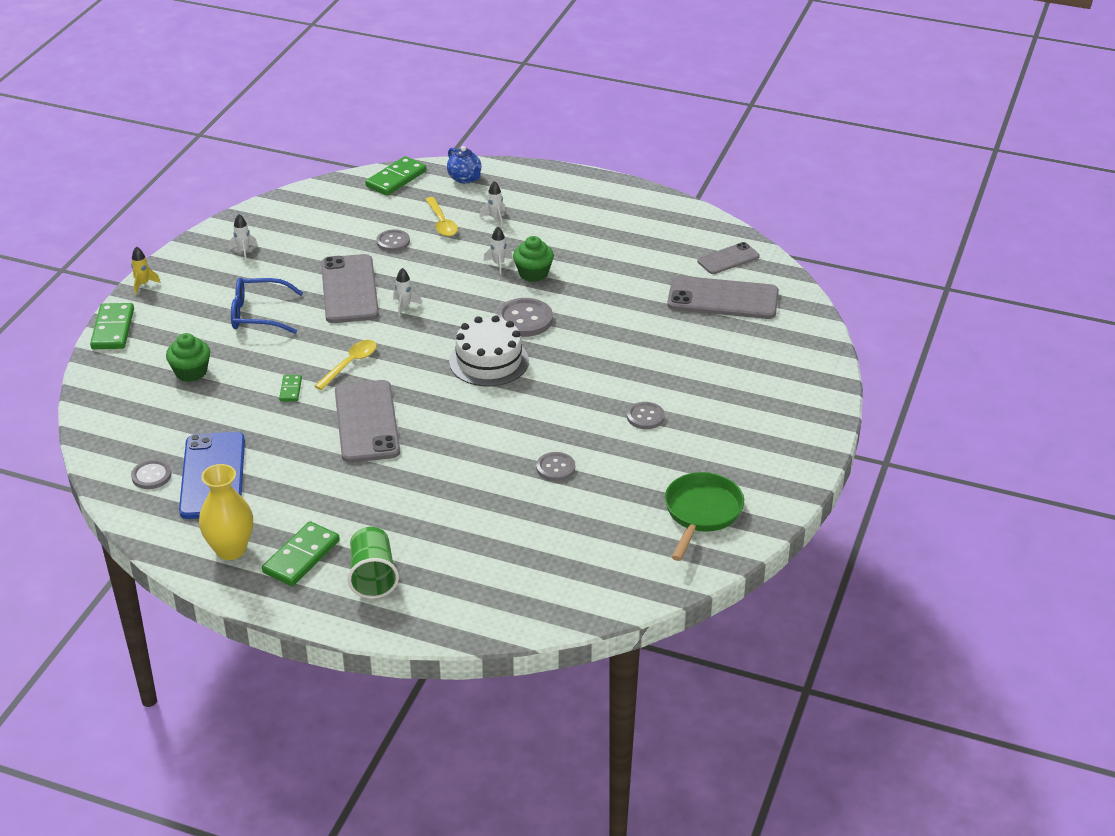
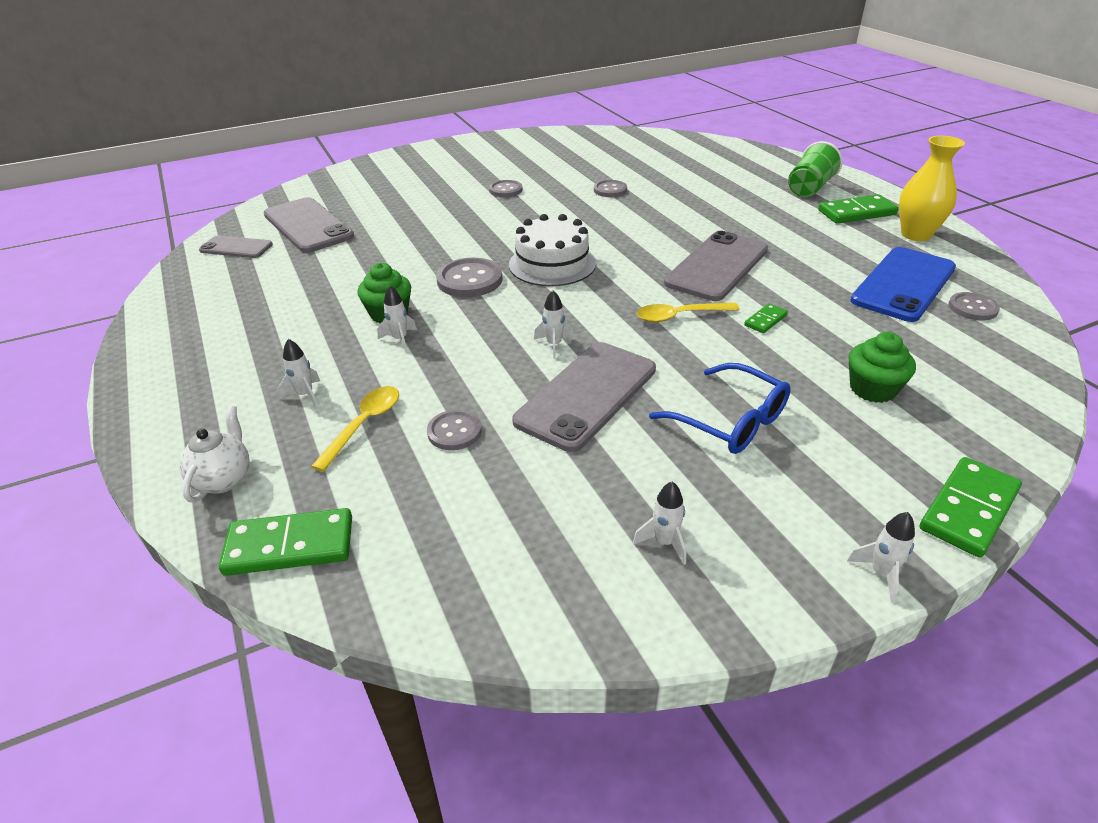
camera: 135 degrees left, 0 degrees up
yellow rocket [131,246,161,294] -> white rocket [847,512,915,602]
blue teapot [447,146,482,184] -> white teapot [179,406,250,502]
green pan [665,472,744,561] -> none

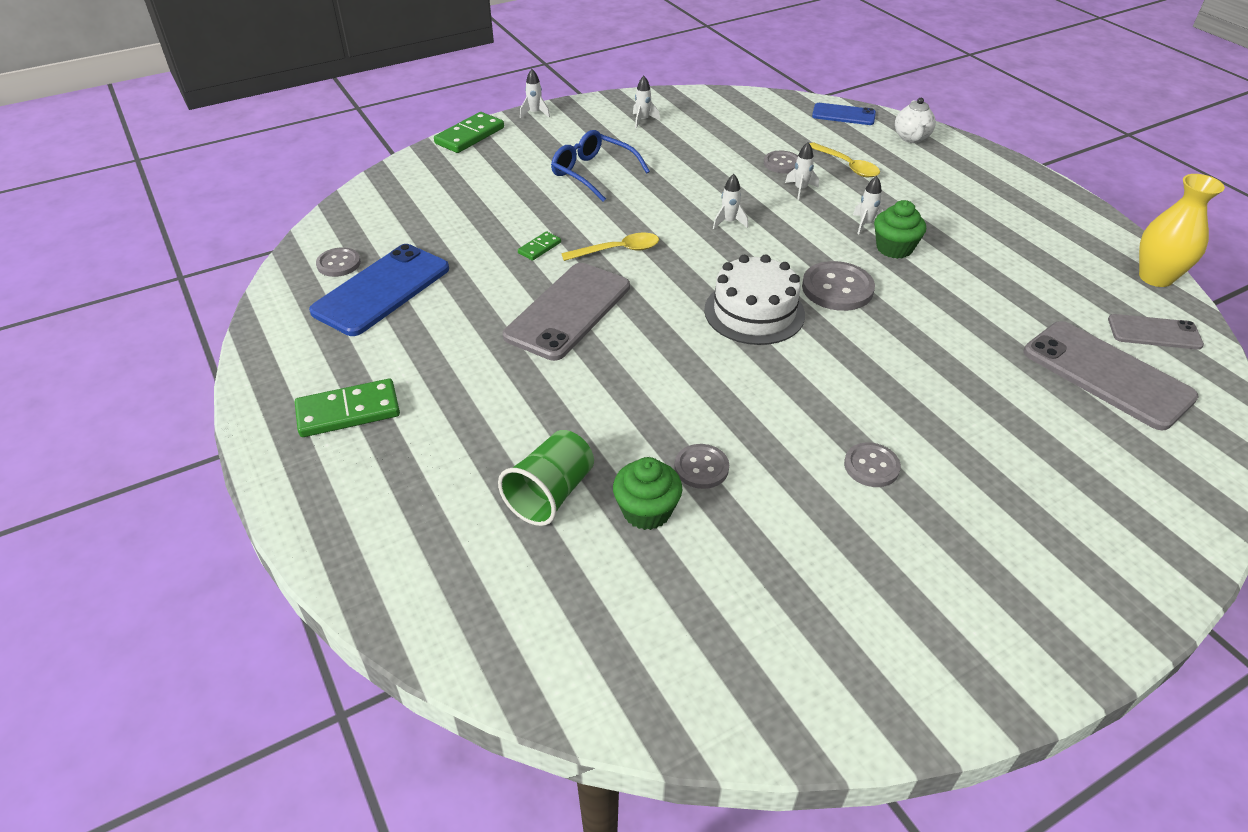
camera: 175 degrees right, 5 degrees up
green domino [219,508,352,576] -> blue phone [812,103,876,125]
white rocket [278,339,320,407] -> white rocket moved to [785,142,819,200]
yellow spoon [311,386,399,472] -> yellow spoon turned 60 degrees counterclockwise [809,142,880,177]
grey phone [512,342,656,452] -> none
green cup [788,141,843,197] -> green cup moved to [498,430,594,526]
green cupcake [848,332,916,403] -> green cupcake moved to [613,457,682,530]
yellow vase [899,136,965,241] -> yellow vase moved to [1139,174,1225,287]

